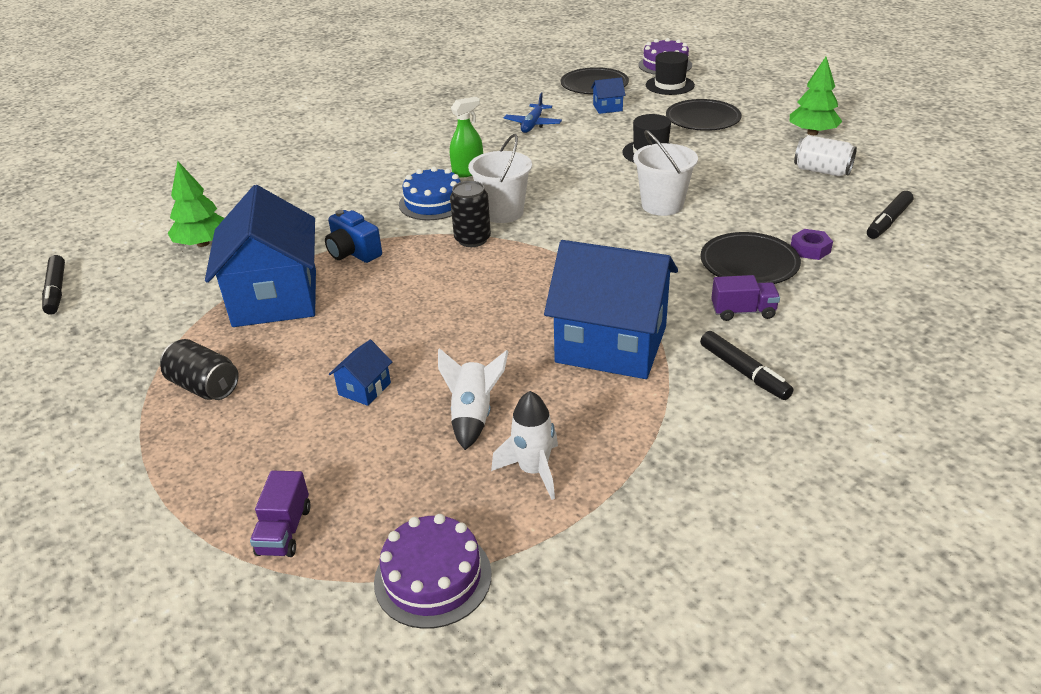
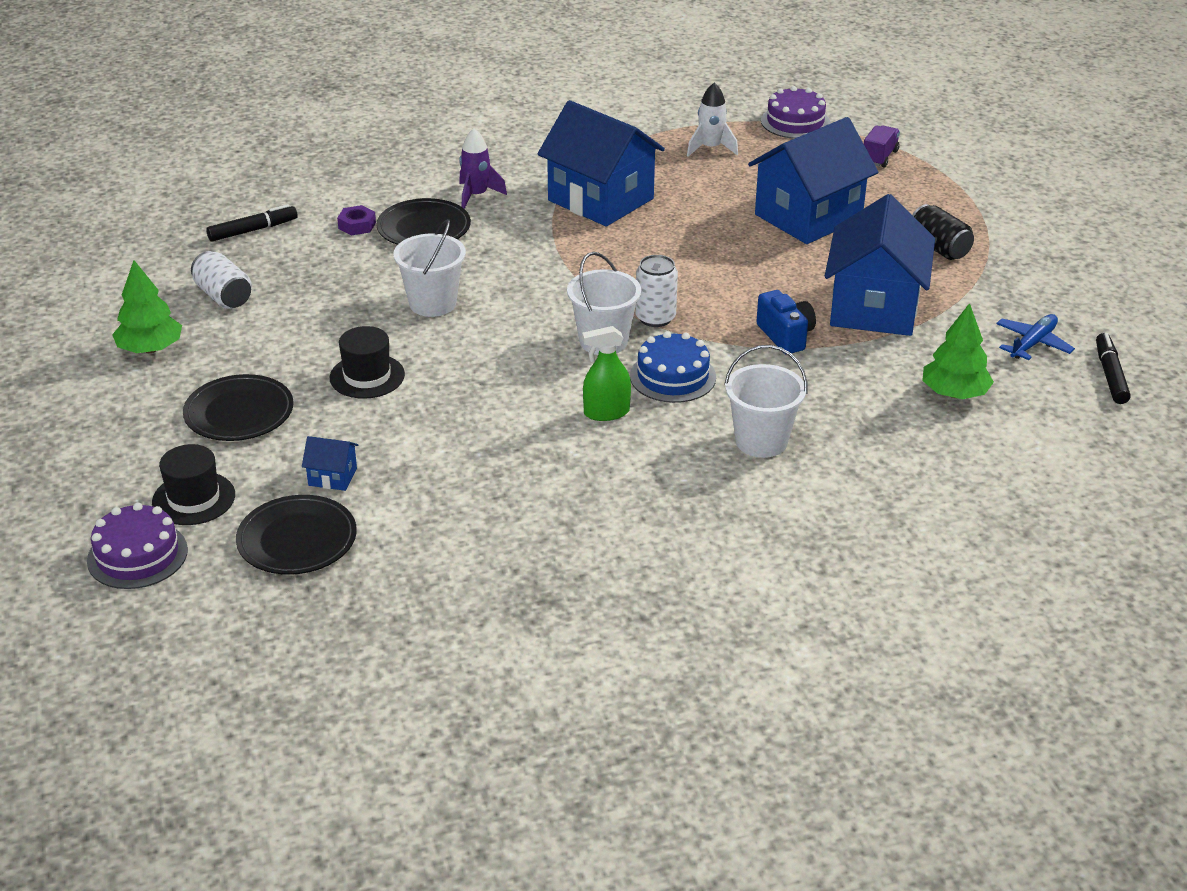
camera: 160 degrees left, 0 degrees up
blue house [329,340,392,406] -> blue house [748,117,878,244], size x2.48
white rocket [438,348,508,450] -> none
black can [450,181,491,247] -> white can [635,255,678,327]
blue plane [504,93,562,133] -> blue plane moved to [996,314,1075,360]
black marker [700,331,793,400] -> none
purple truck [711,275,780,321] -> purple rocket [459,128,507,209]
none -> white bucket [724,345,808,458]

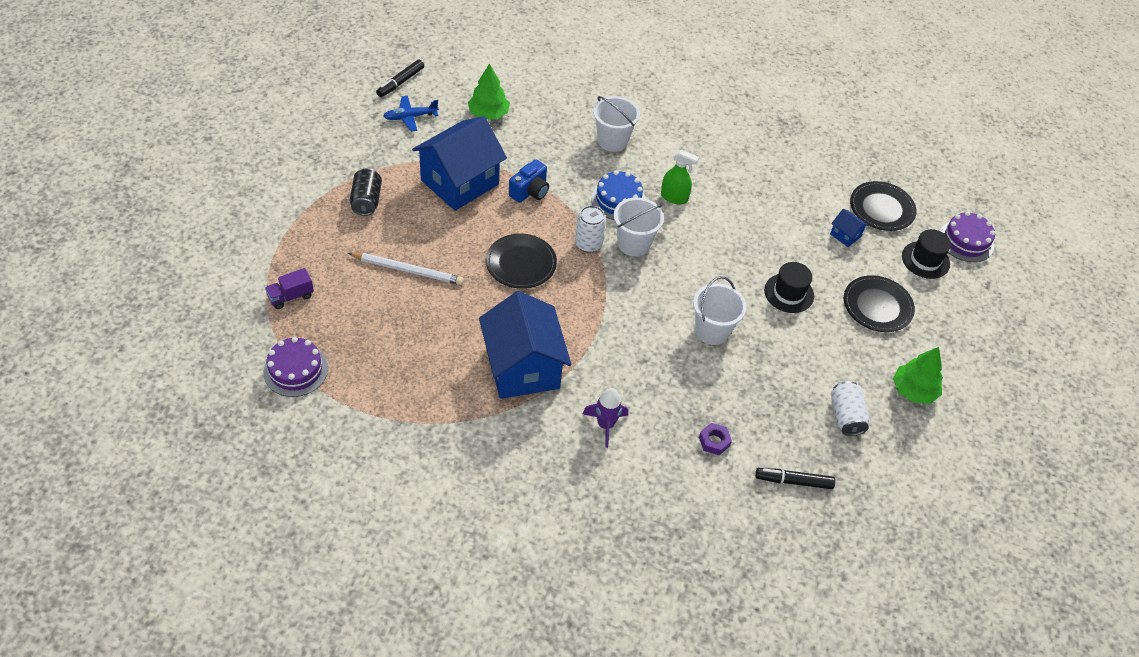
camera: 150 degrees left, 15 degrees up
black plate [376,198,471,245] -> black plate moved to [486,233,557,289]
white rocket [687,83,738,157] -> none
blue house [748,117,878,244] -> white pencil [348,253,464,285]
blue camera [756,290,816,354] -> blue camera turned 150 degrees counterclockwise [509,159,549,203]

